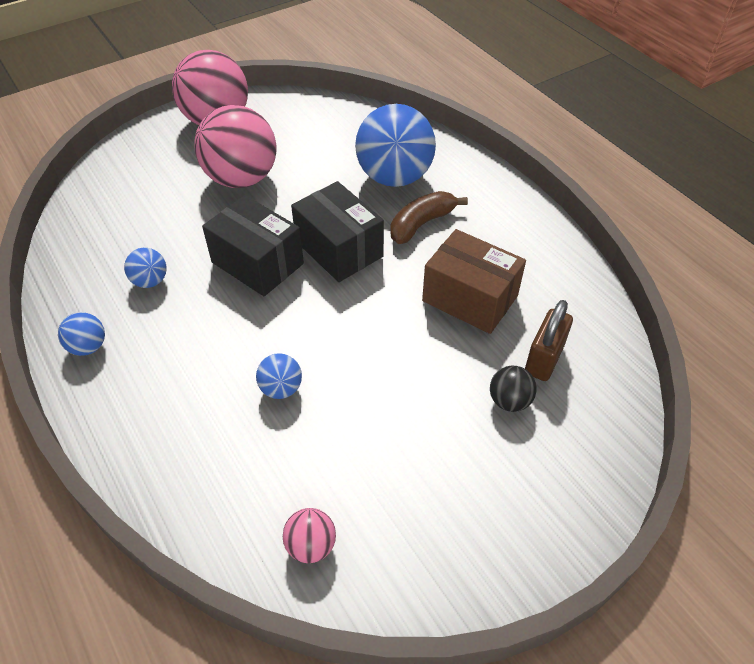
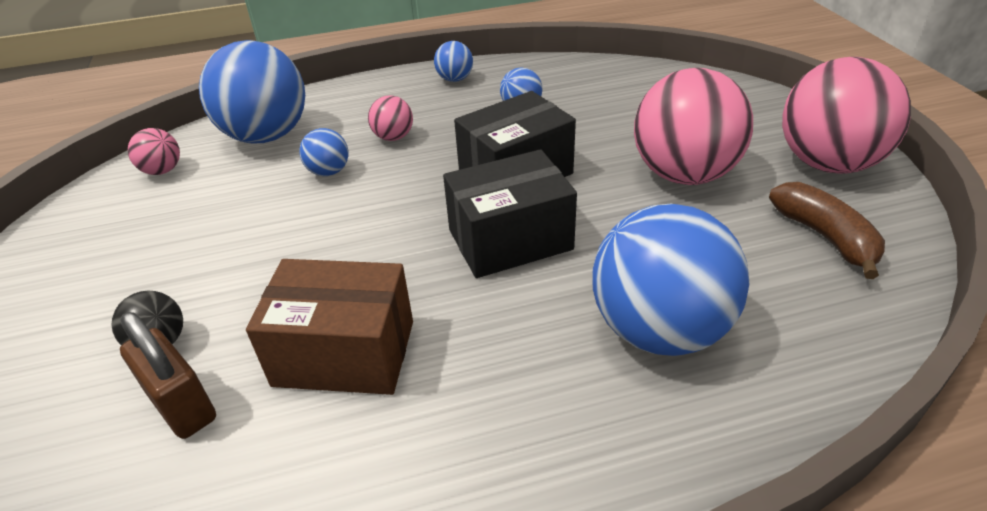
camera: 110 degrees right, 10 degrees down
brown banana [390,191,468,244] -> brown banana moved to [769,182,885,279]
brown box [422,229,526,334] -> brown box turned 45 degrees clockwise [246,259,413,395]
none -> blue ball [199,40,305,143]
none -> pink ball [368,95,413,141]

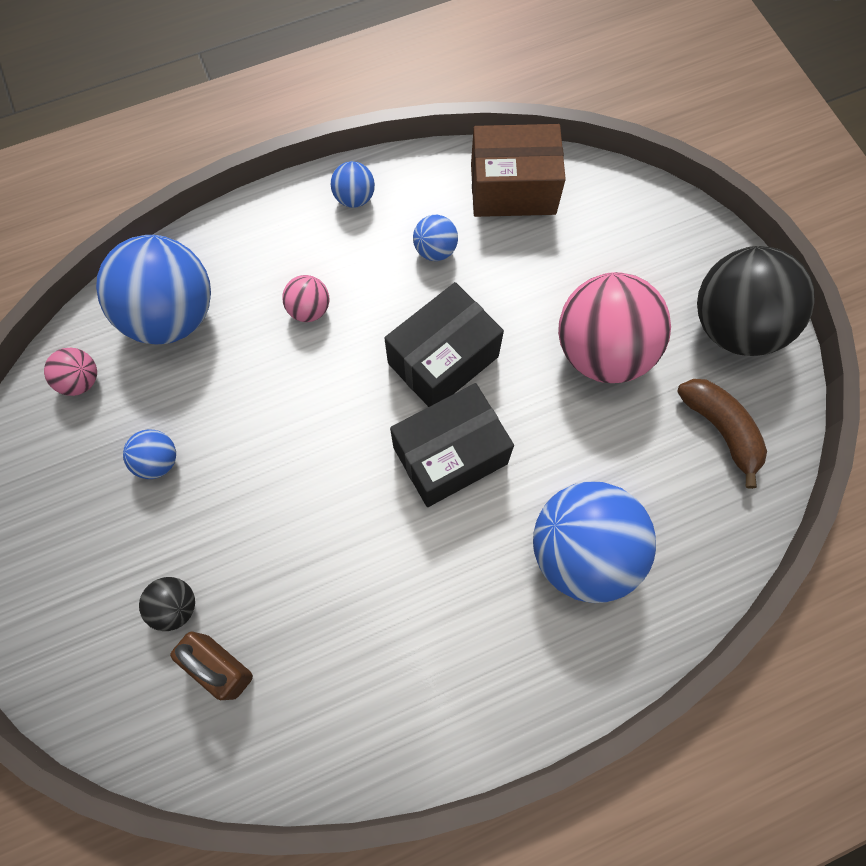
camera: 10 degrees left, 30 degrees up
brown box [246,259,413,395] -> brown box moved to [471,124,566,217]
blue ball [299,128,348,176] -> blue ball moved to [123,430,176,479]
pink ball [782,57,911,174] -> black ball [697,246,815,356]

